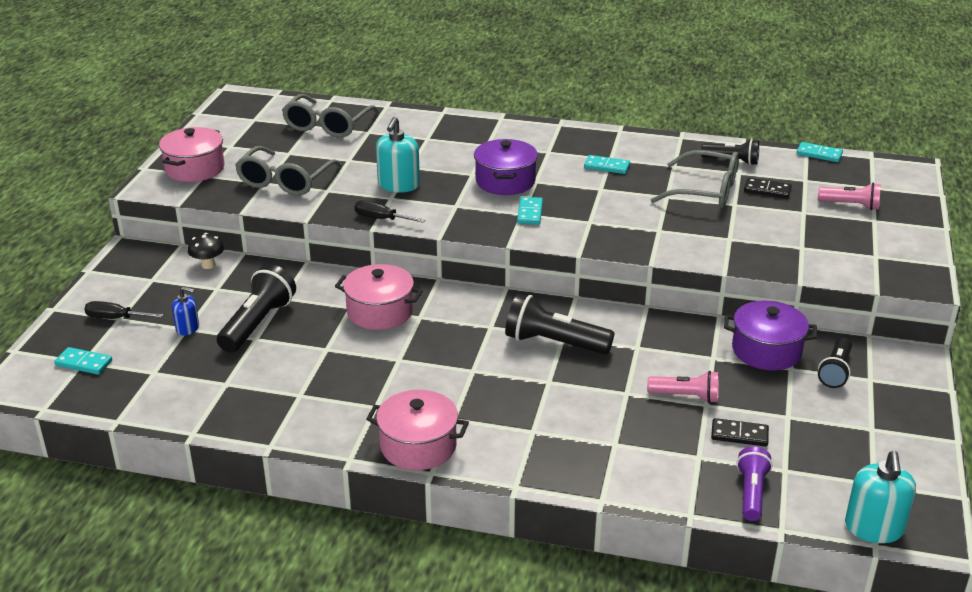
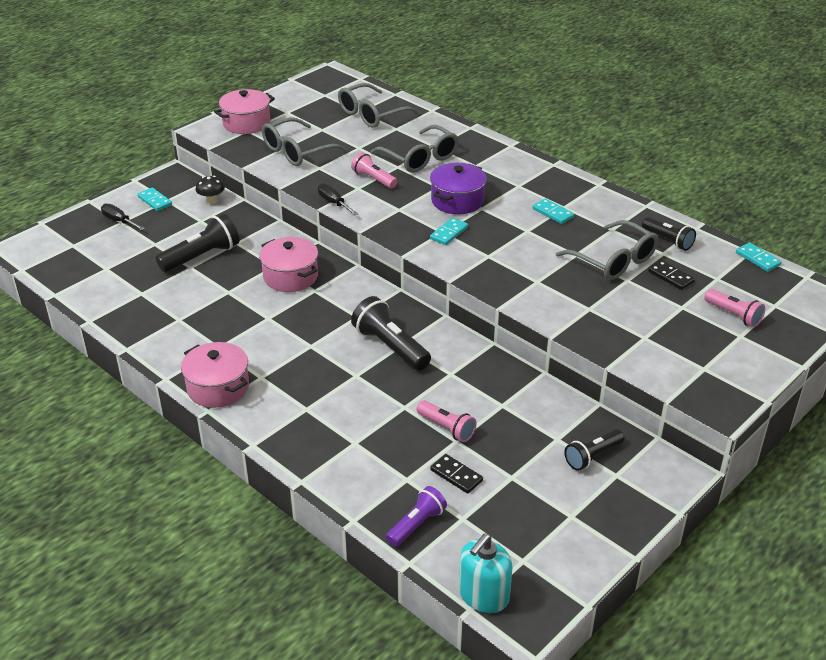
camera: 30 degrees right, 5 degrees up
turquoise domino [54,347,112,375] -> turquoise domino moved to [137,187,172,211]
blue soap dispenser [172,287,199,336] -> none
turquoise soap dispenser [376,117,420,193] -> pink flashlight [351,152,397,189]
purple pot [724,300,817,370] -> none
none -> grey glasses [370,125,459,173]

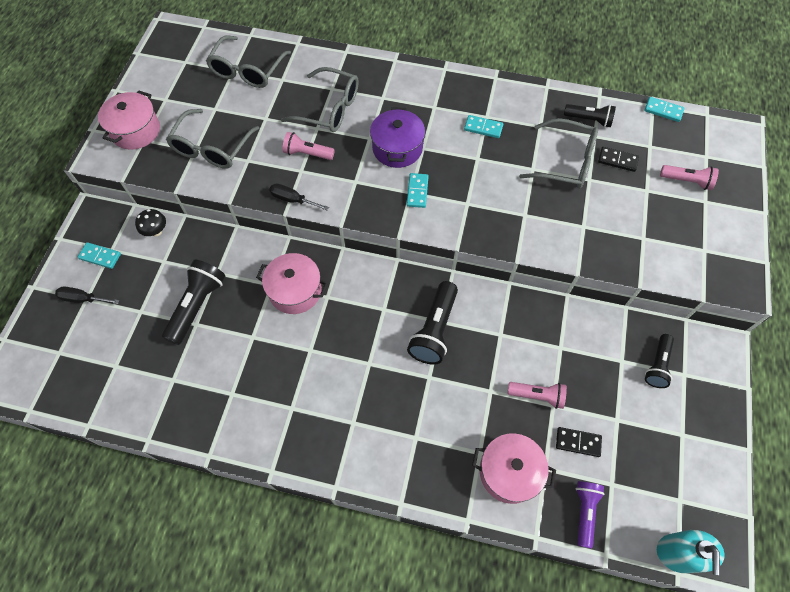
camera: 30 degrees left, 25 degrees up
pink pot [181,342,249,408] -> pink pot moved to [472,433,556,504]
black flashlight [351,296,431,371] -> black flashlight turned 90 degrees counterclockwise [407,281,458,365]

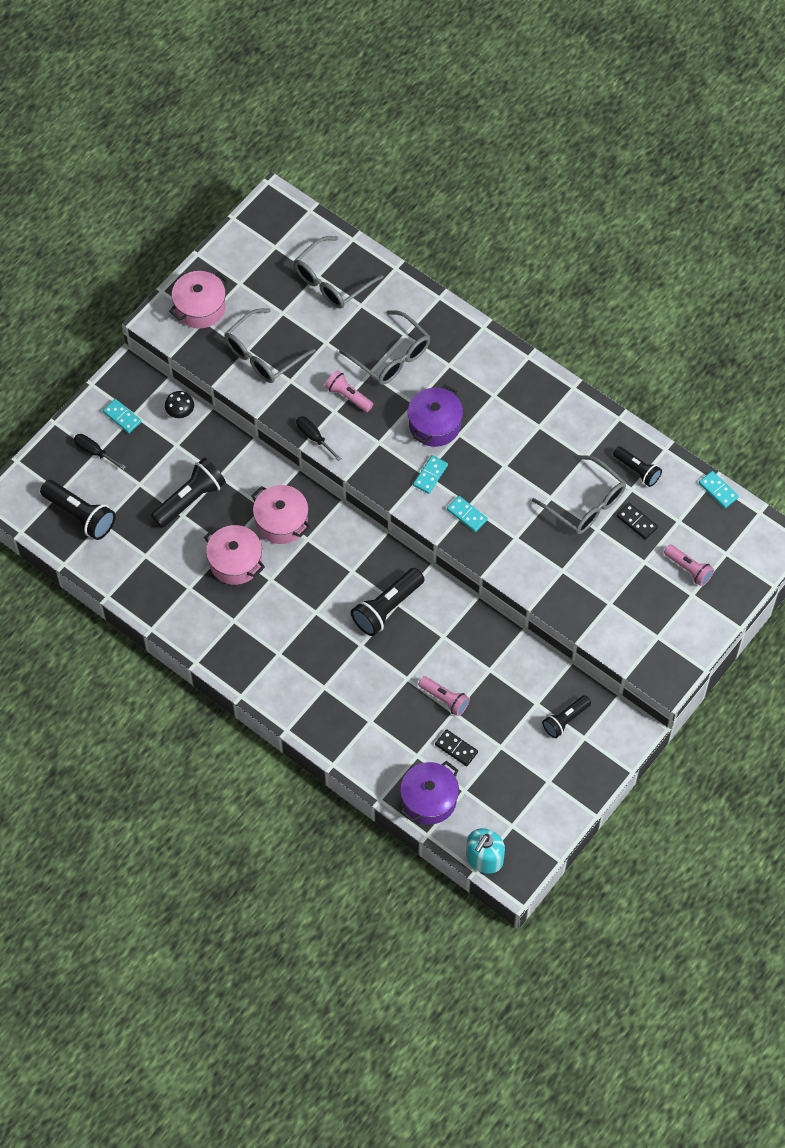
camera: 25 degrees right, 0 degrees up
turquoise domino [464,115,503,138] -> turquoise domino moved to [447,496,488,532]
pink pot [472,433,556,504] -> pink pot moved to [204,525,265,585]
purple flashlight [576,481,605,549] -> purple pot [400,761,459,824]
none -> black flashlight [40,480,116,540]

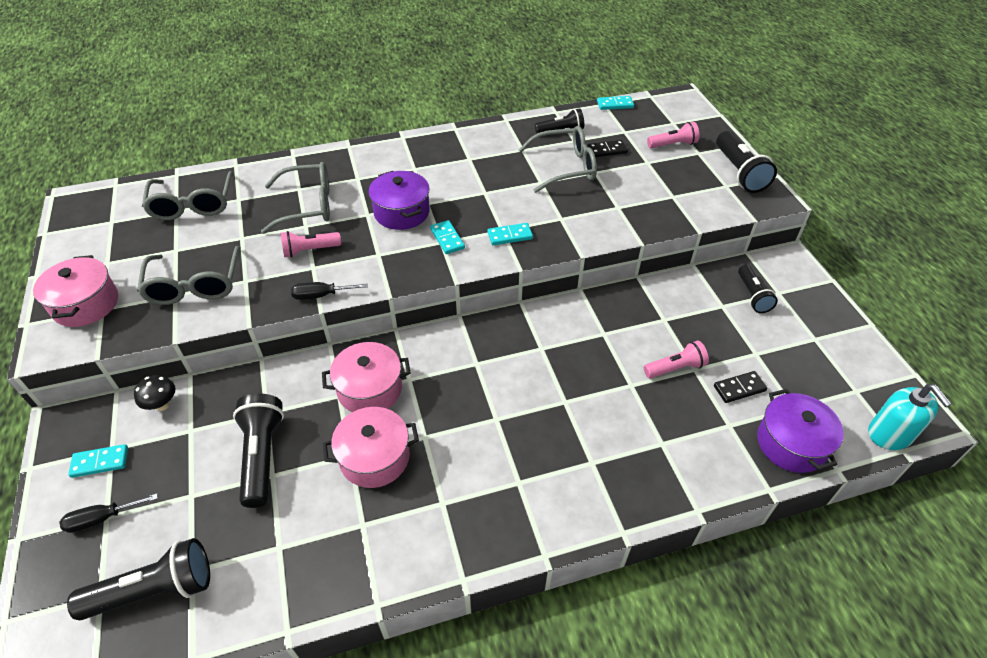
camera: 55 degrees left, 15 degrees down
black flashlight [351,568,424,636] -> black flashlight moved to [716,131,777,193]

